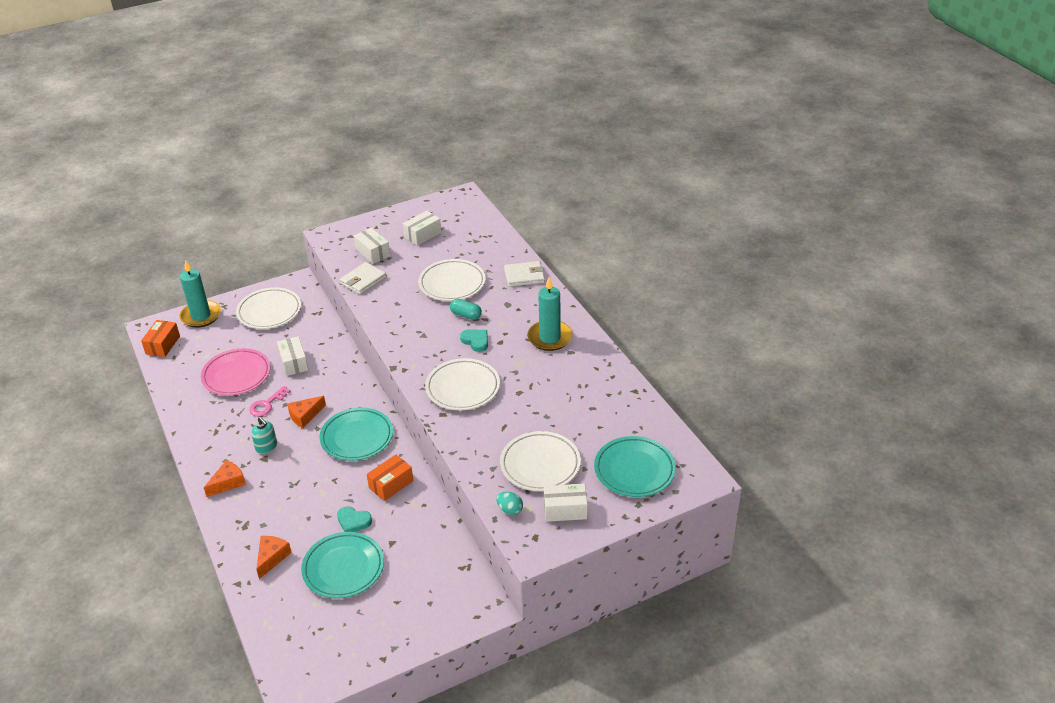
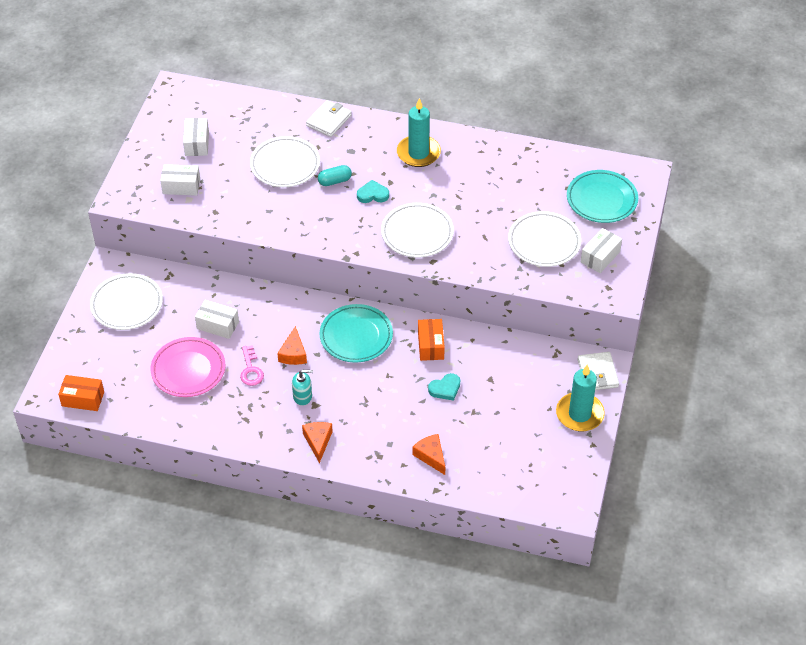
camera: 50 degrees left, 10 degrees up
orange box [141,320,180,357] -> orange box turned 45 degrees counterclockwise [58,375,104,411]
turquoise candle [179,260,221,328] -> turquoise candle moved to [556,365,605,431]
turquoise plate [301,532,384,599] -> none
white wallet [340,262,386,295] -> white wallet moved to [578,352,619,390]
turquoise egg [496,492,523,515] -> none

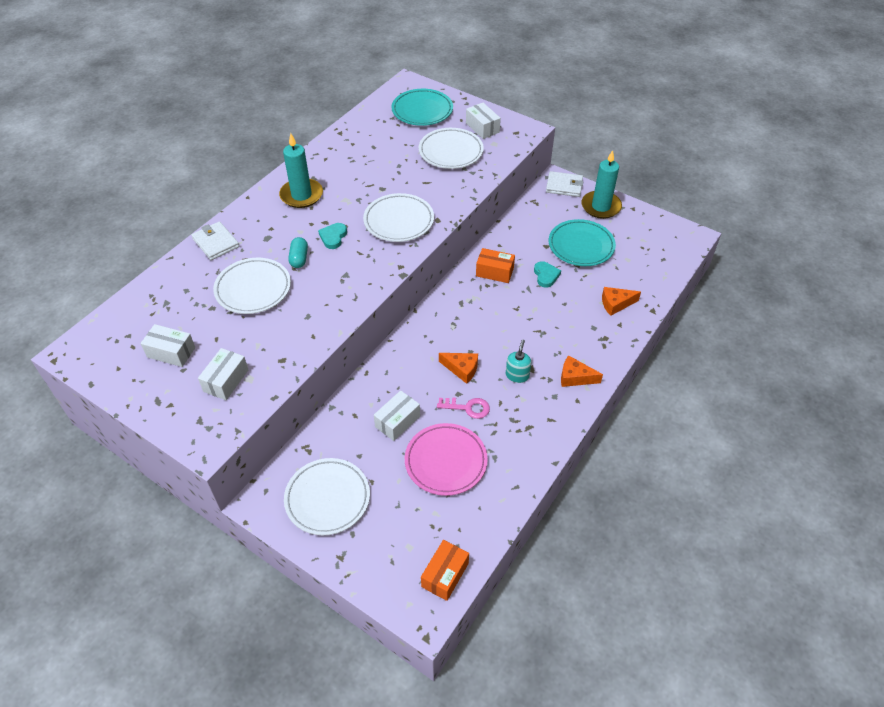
camera: 70 degrees left, 0 degrees up
turquoise plate [319,304,393,363] -> turquoise plate moved to [549,219,616,266]

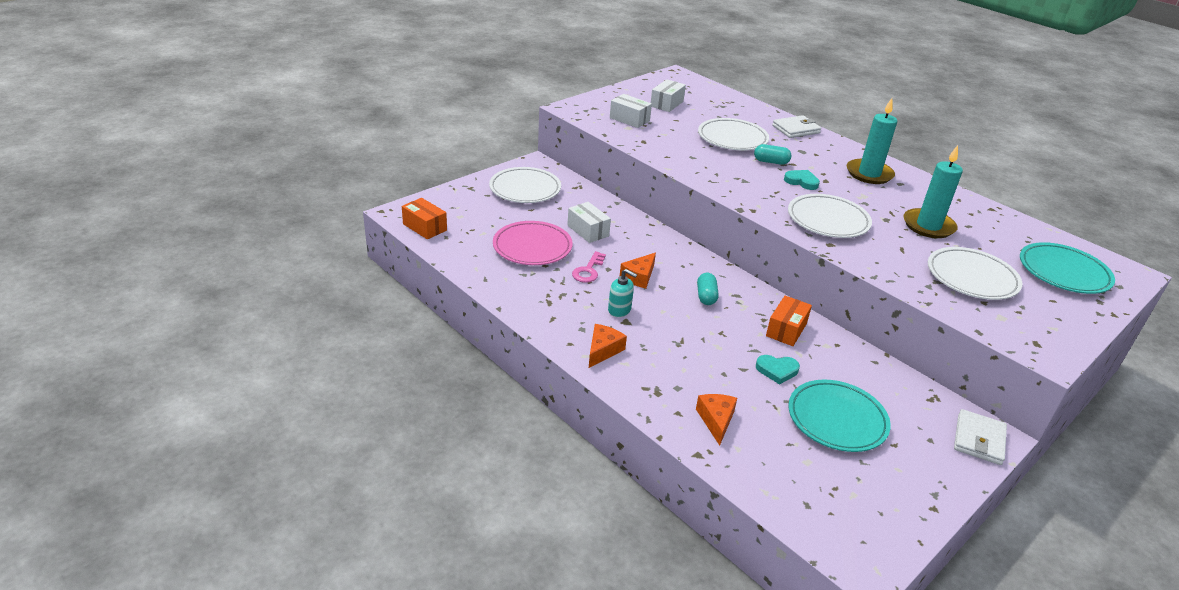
camera: 100 degrees right, 15 degrees down
white box [466,103,501,139] -> none
turquoise candle [581,150,622,219] -> turquoise candle moved to [904,145,963,238]
none -> turquoise capsule [697,273,719,305]

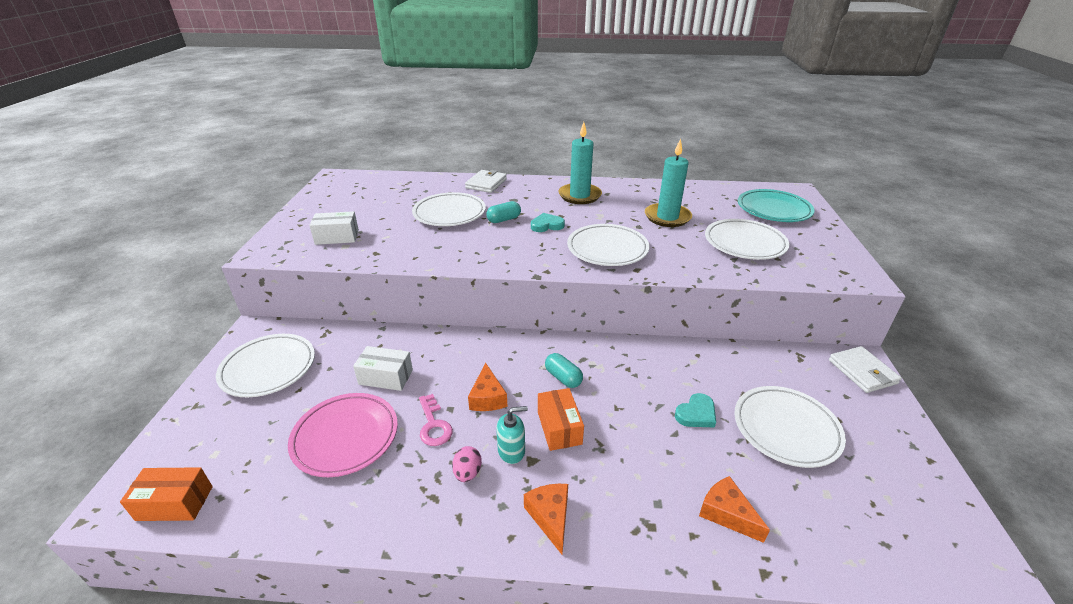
camera: 40 degrees left, 0 degrees up
white box [651,79,686,112] -> none
orange box [766,296,812,346] -> orange box moved to [538,388,584,451]
turquoise plate [788,380,891,452] -> white plate [734,386,846,468]
none -> pink egg [452,446,482,482]

